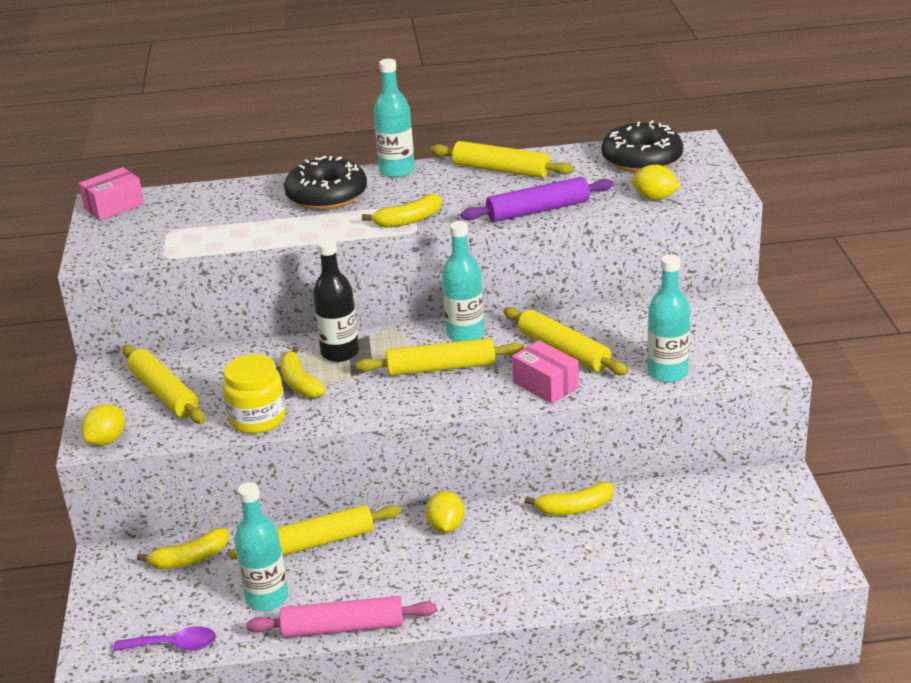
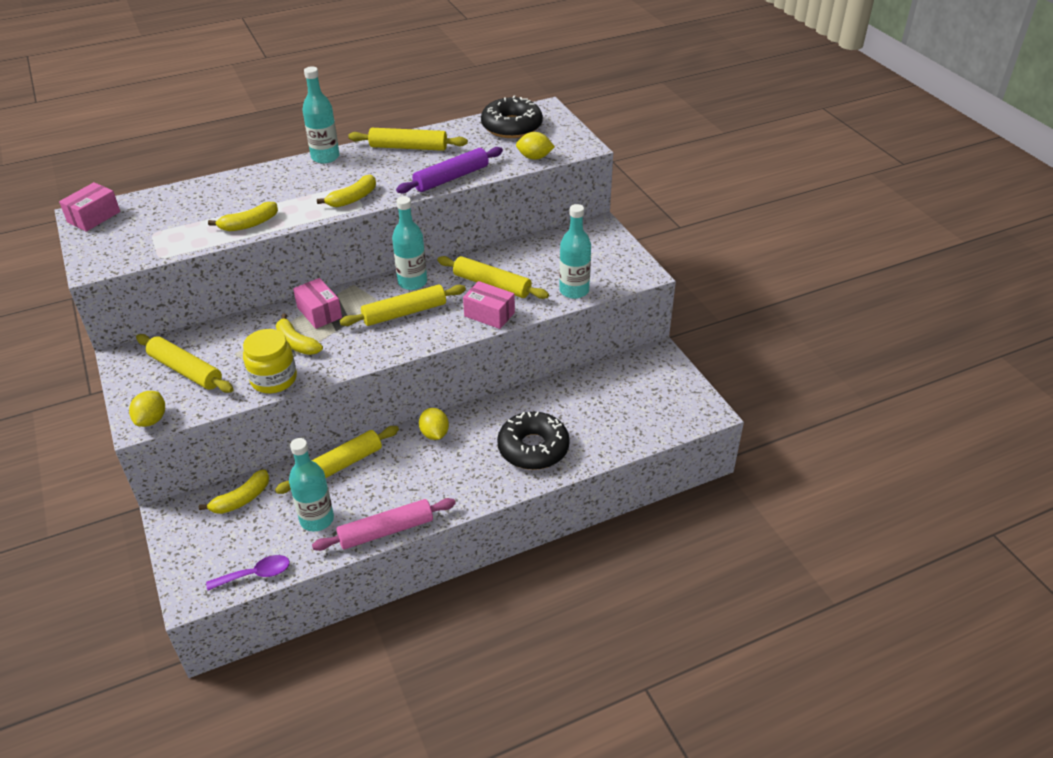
camera: 20 degrees left, 10 degrees up
black donut [284,156,367,210] -> black donut moved to [497,411,570,470]
black bottle [313,239,359,362] -> pink box [293,278,342,329]
yellow banana [525,482,614,515] -> yellow banana moved to [208,202,278,231]

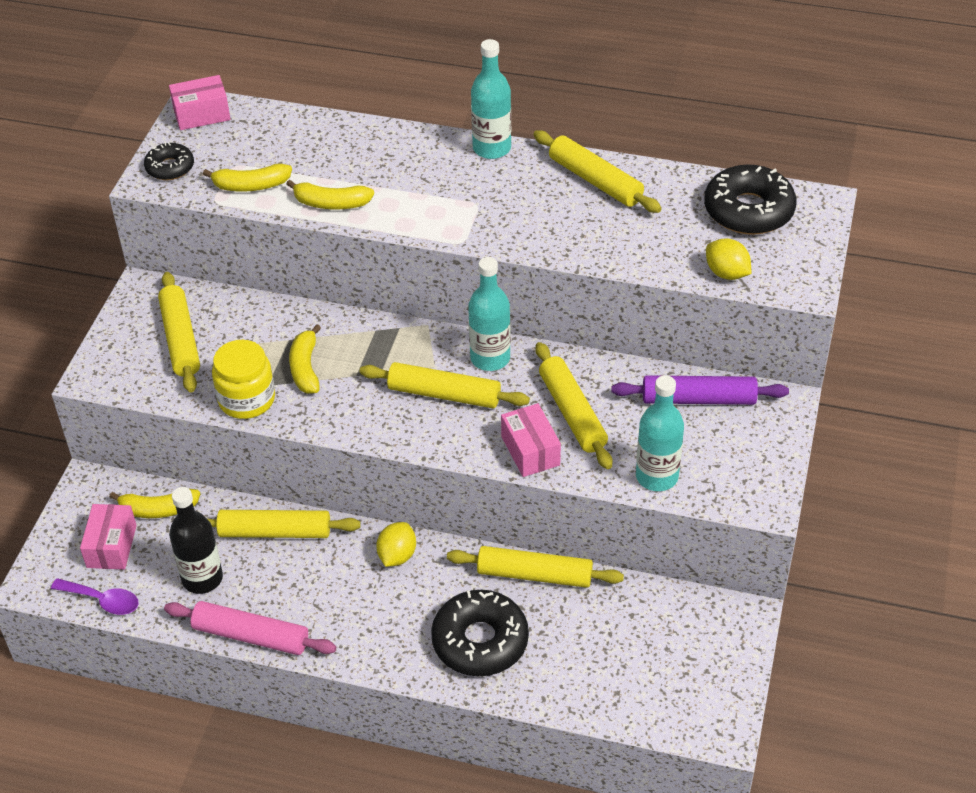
camera: 40 degrees right, 5 degrees up
yellow lemon [129,391,165,427] -> none
turquoise bottle [289,438,334,531] -> black bottle [169,487,223,594]
pink box [293,278,342,329] -> pink box moved to [80,504,137,570]
yellow banana [317,175,376,207] -> yellow banana moved to [203,163,292,192]
purple rolling pin [396,147,503,193] -> purple rolling pin moved to [611,375,789,405]
none -> black donut [144,142,194,180]
none -> yellow rolling pin [447,546,624,588]

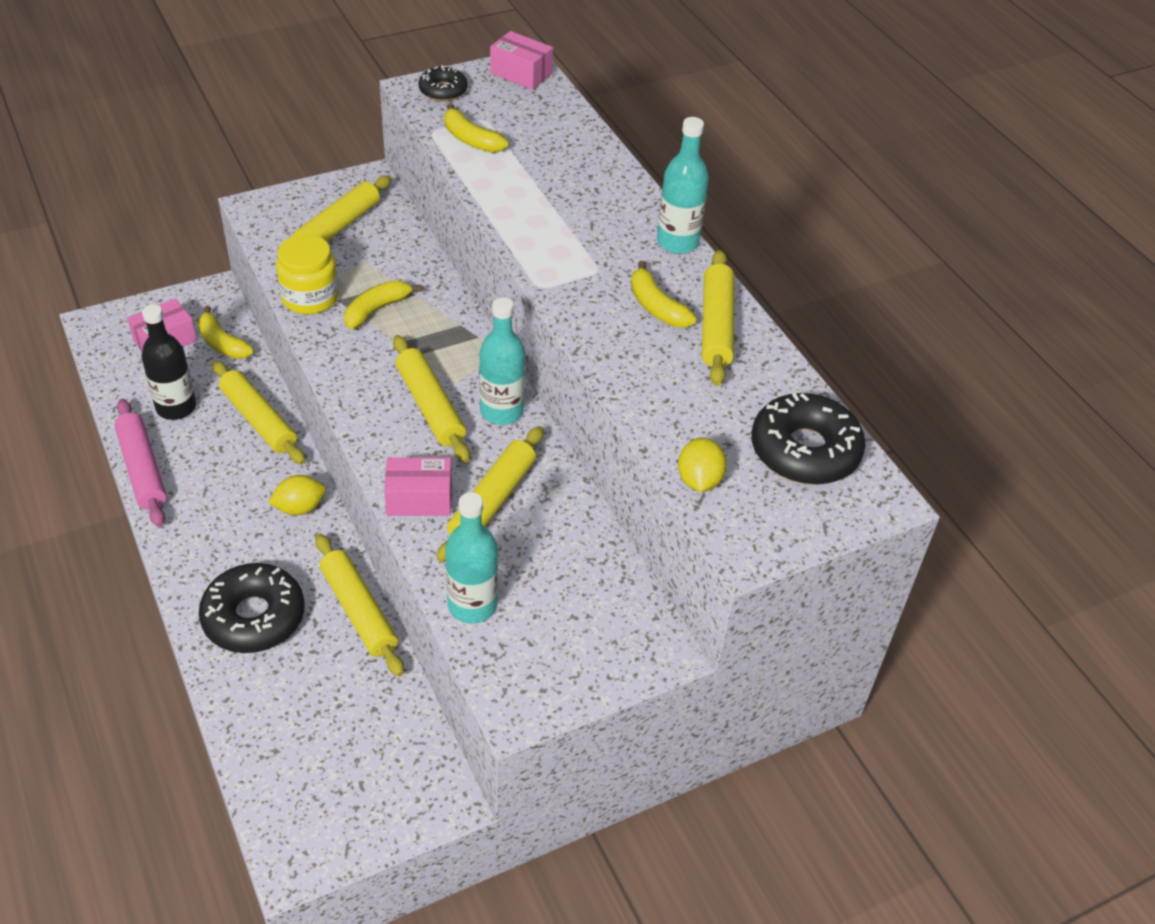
camera: 45 degrees right, 0 degrees up
purple spoon [51,578,139,615] -> none
yellow banana [286,180,374,210] -> yellow banana moved to [631,261,697,328]
pink box [501,403,561,477] -> pink box turned 60 degrees clockwise [384,457,452,516]
purple rolling pin [611,375,789,405] -> none

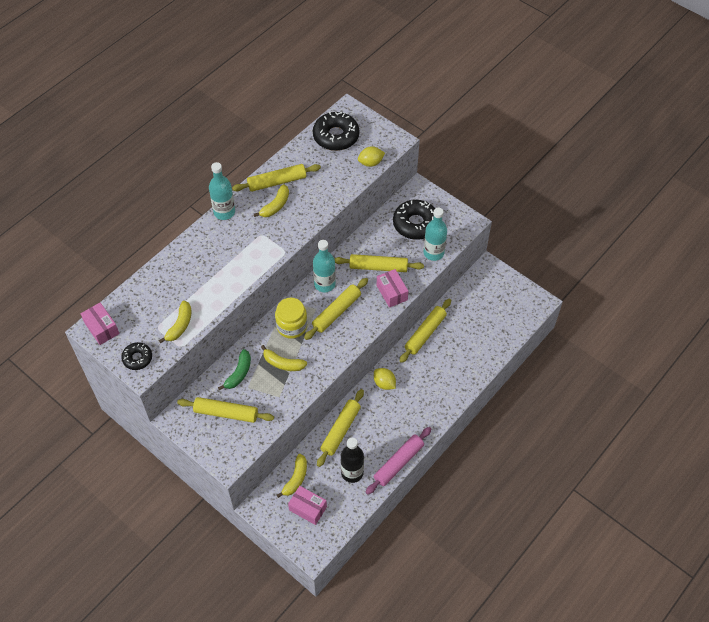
camera: 110 degrees left, 10 degrees up
black donut [199,563,305,653] -> black donut moved to [393,200,435,240]
yellow jar [276,234,339,314] -> yellow jar moved to [275,298,307,339]
pink box [490,31,553,90] -> pink box turned 45 degrees counterclockwise [80,302,120,345]
none -> green banana [218,349,251,390]

